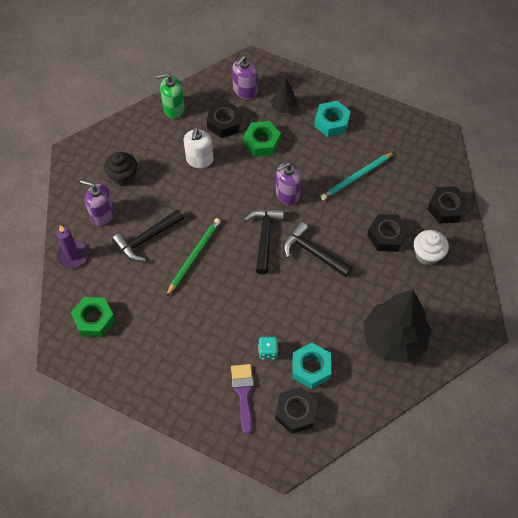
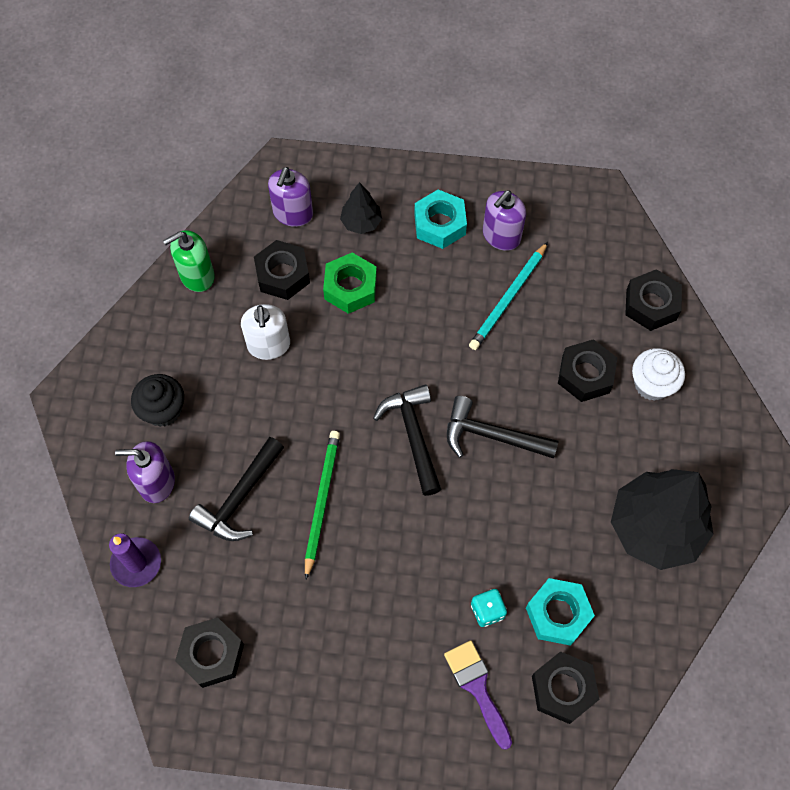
camera: 20 degrees left, 5 degrees up
green nut [71,297,115,337] -> black nut [175,617,244,688]
purple soap dispenser [276,162,301,205] -> purple soap dispenser moved to [483,191,526,251]

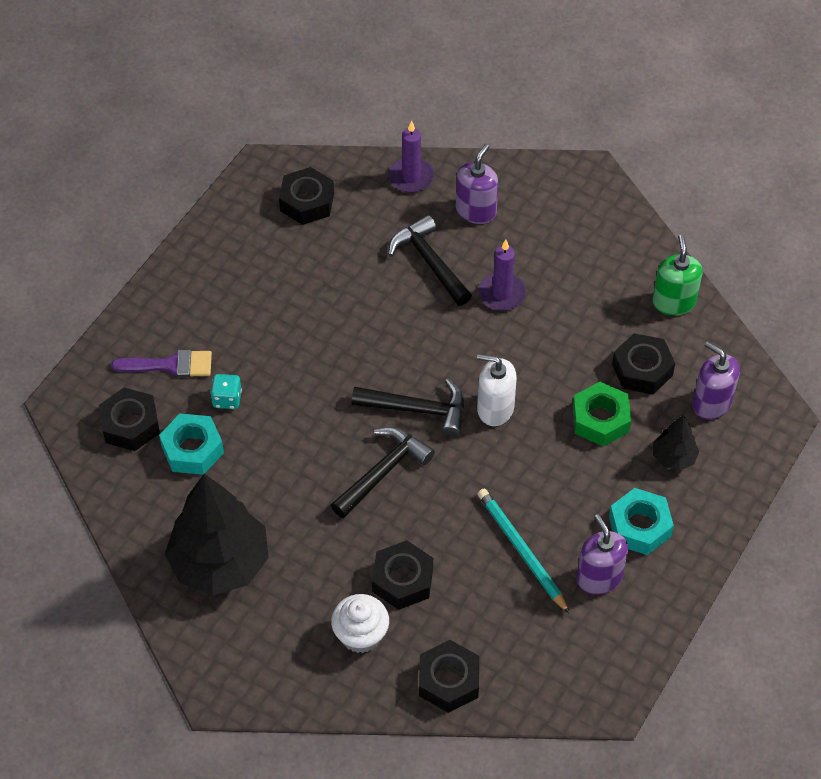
camera: 115 degrees right, 10 degrees down
black cupcake [131,374,184,427] -> none
white soap dispenser [241,304,290,360] -> white soap dispenser moved to [477,354,517,426]
green pencil [305,431,340,579] -> none
none -> purple candle [479,240,526,311]

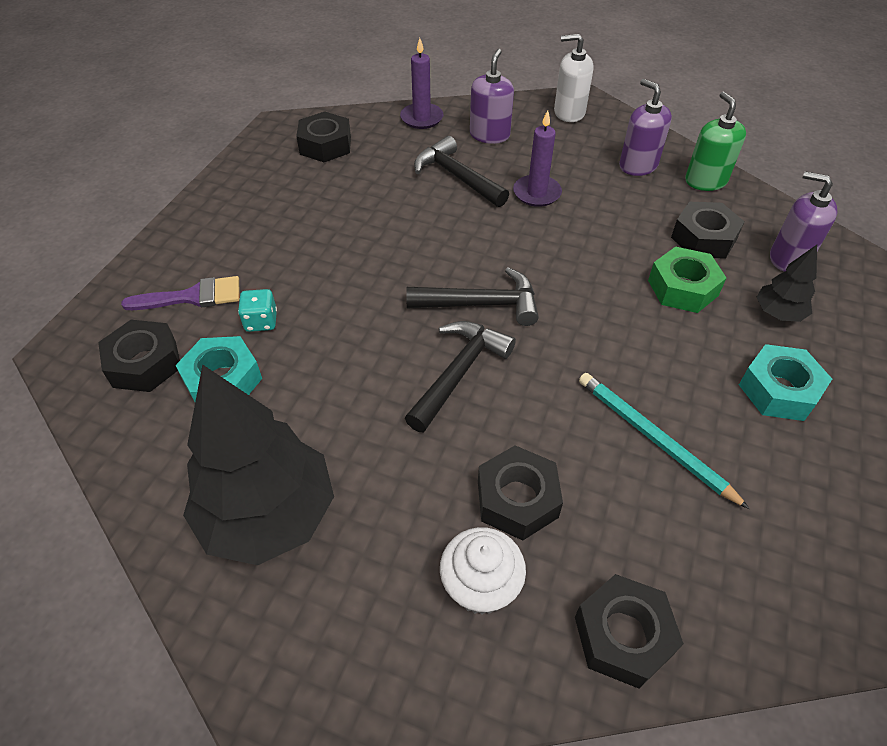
camera: 10 degrees left, 5 degrees down
white soap dispenser [477,354,517,426] -> white soap dispenser moved to [554,34,594,122]
purple soap dispenser [577,514,628,595] -> purple soap dispenser moved to [619,79,672,176]

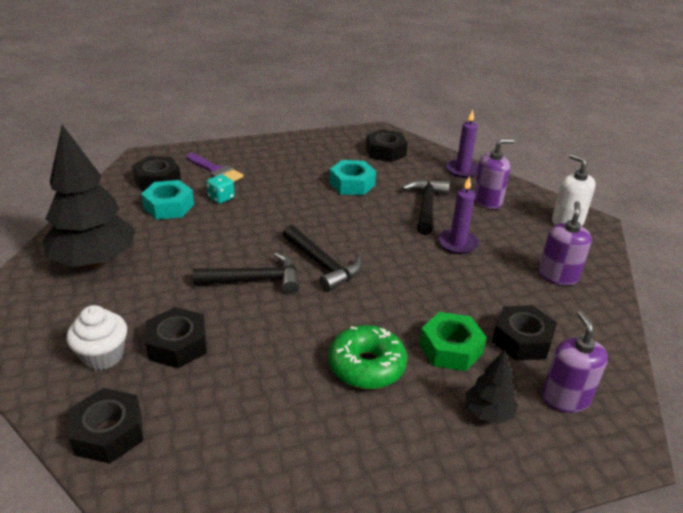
camera: 50 degrees right, 15 degrees down
turquoise pencil [579,373,750,509] -> none
green soap dispenser [685,92,746,191] -> none
turquoise nut [739,344,832,421] -> turquoise nut moved to [329,160,376,195]
none -> green donut [329,325,407,389]

